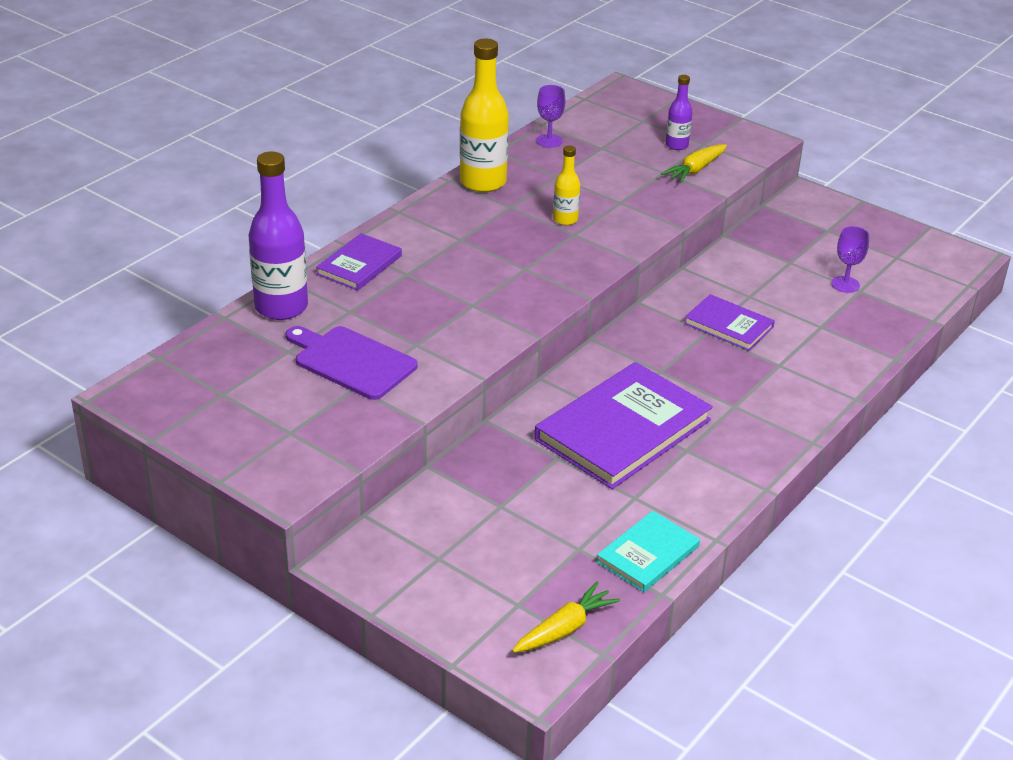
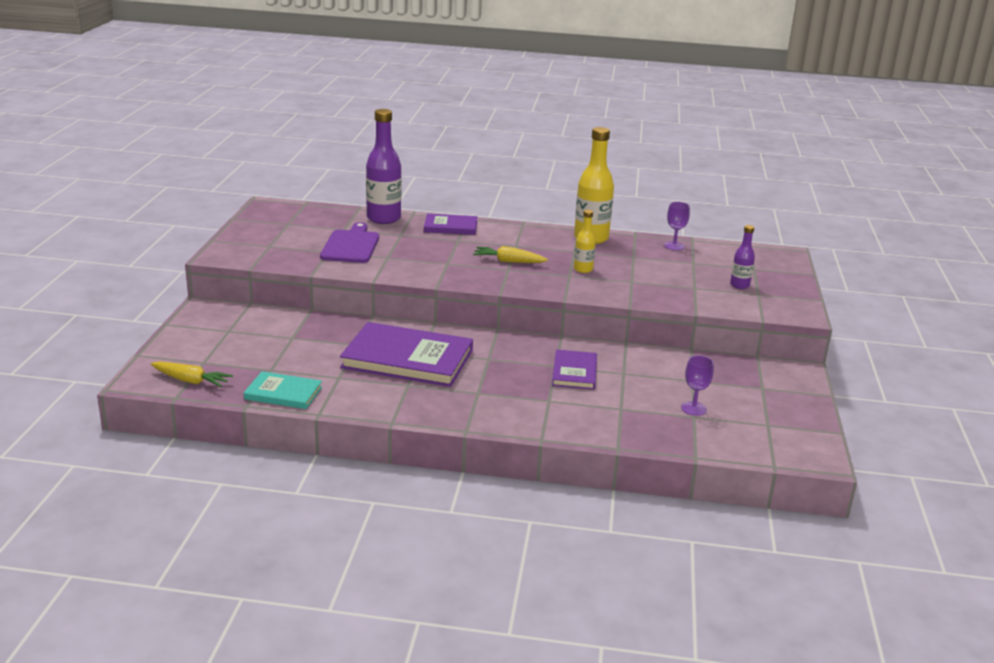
camera: 60 degrees right, 10 degrees down
yellow carrot [661,144,727,183] -> yellow carrot moved to [473,246,548,263]

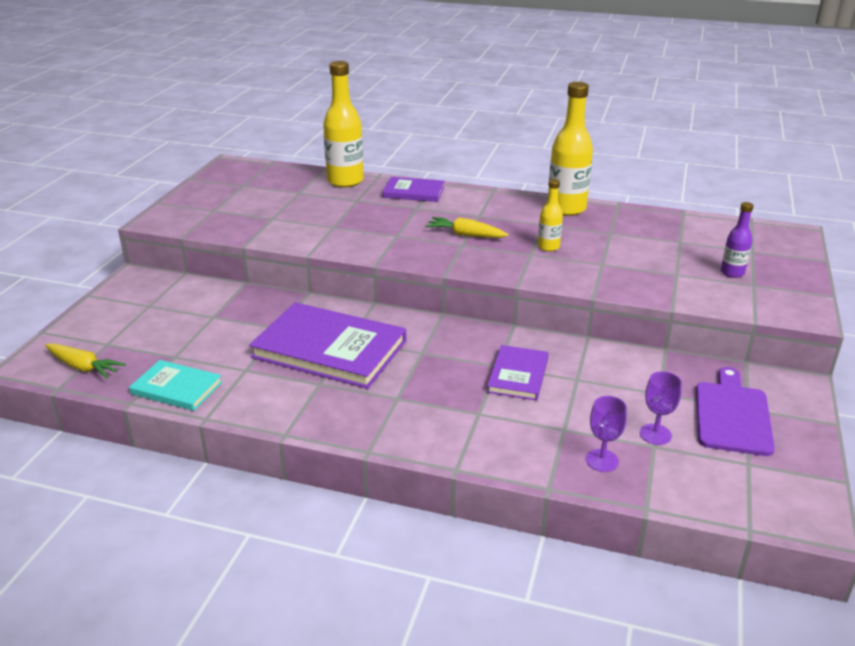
camera: 10 degrees right, 5 degrees up
purple cutting board [320,222,379,263] -> purple cutting board moved to [696,367,775,456]
purple bottle [366,109,401,224] -> yellow bottle [323,61,364,187]
purple goblet [664,202,690,250] -> purple goblet moved to [586,396,627,472]

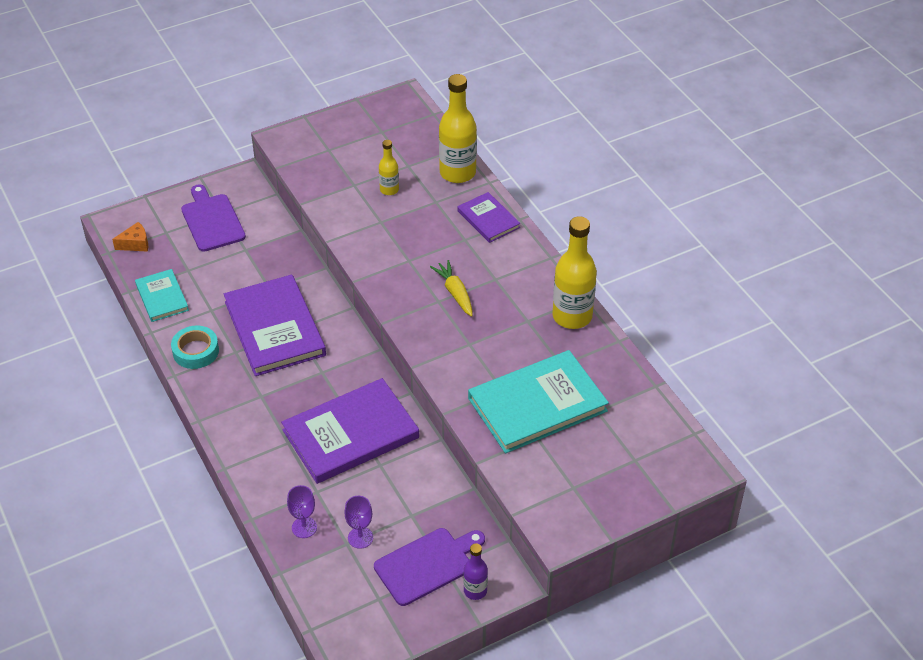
camera: 45 degrees right, 15 degrees up
yellow carrot [45,343,126,379] -> orange cheese [112,222,148,252]
purple book [487,345,549,401] -> purple book [281,378,419,484], size x1.86
yellow bottle [538,179,563,251] -> yellow bottle moved to [379,140,399,195]
purple bottle [721,202,754,278] -> purple bottle moved to [463,543,488,600]
none -> turquoise tape [171,326,219,369]
none -> purple cutting board [181,184,246,252]
none -> turquoise book [468,350,609,453]

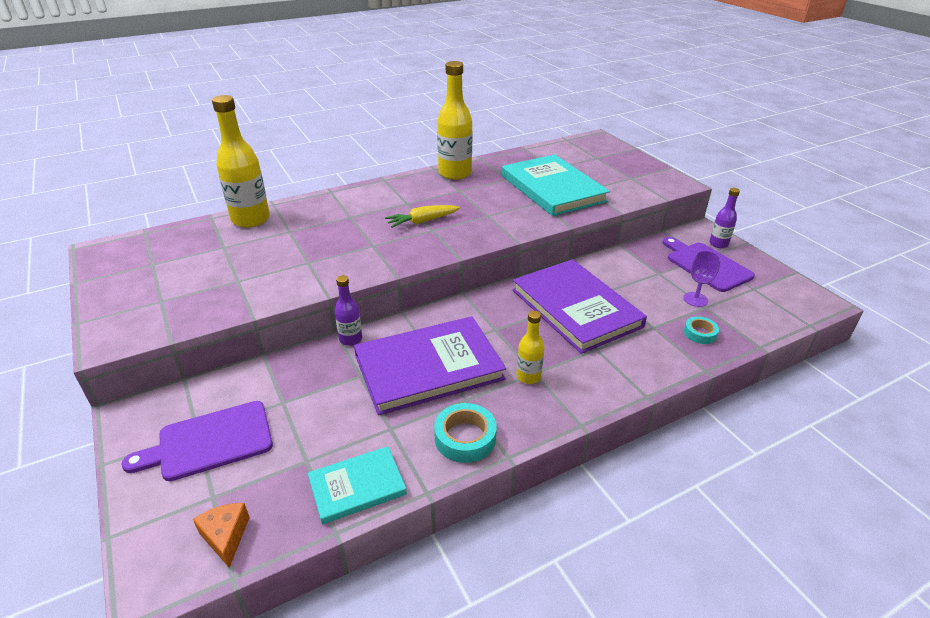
camera: 90 degrees left, 10 degrees down
purple goblet [287,485,317,538] -> turquoise tape [684,316,719,344]
yellow bottle [379,140,399,195] -> yellow bottle moved to [516,311,545,384]
purple book [458,192,520,243] -> none
none -> purple bottle [335,275,362,346]

